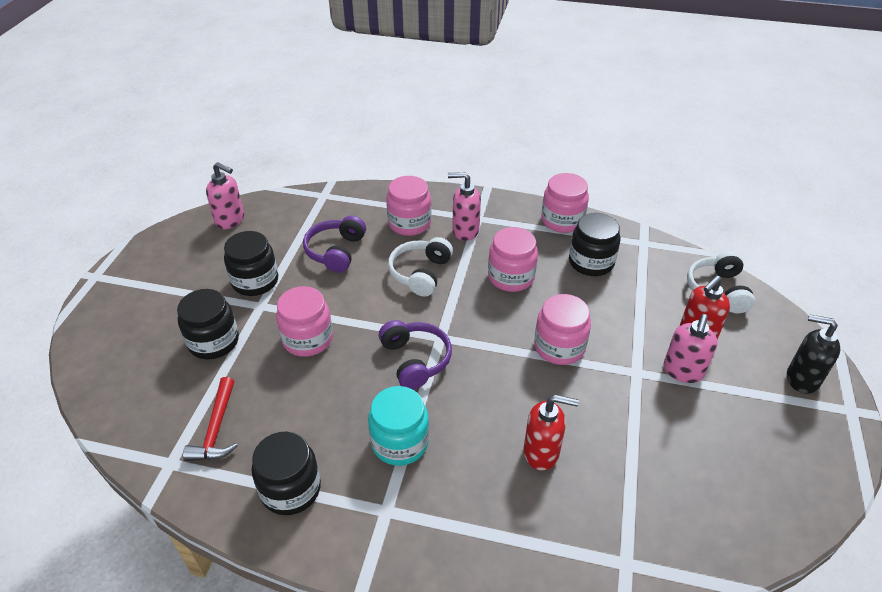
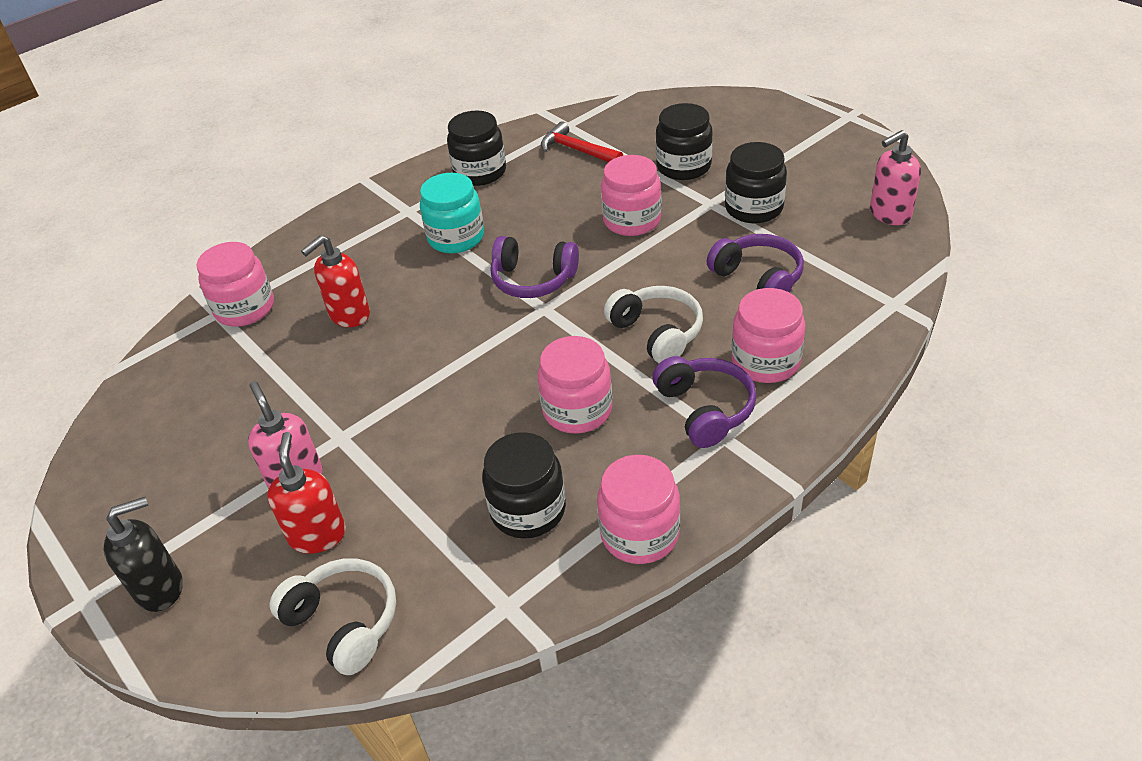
camera: 130 degrees right, 0 degrees up
pink soap dispenser [448,172,481,241] -> purple headphones [652,356,757,448]
pink jar [534,294,591,365] -> pink jar moved to [197,242,274,327]

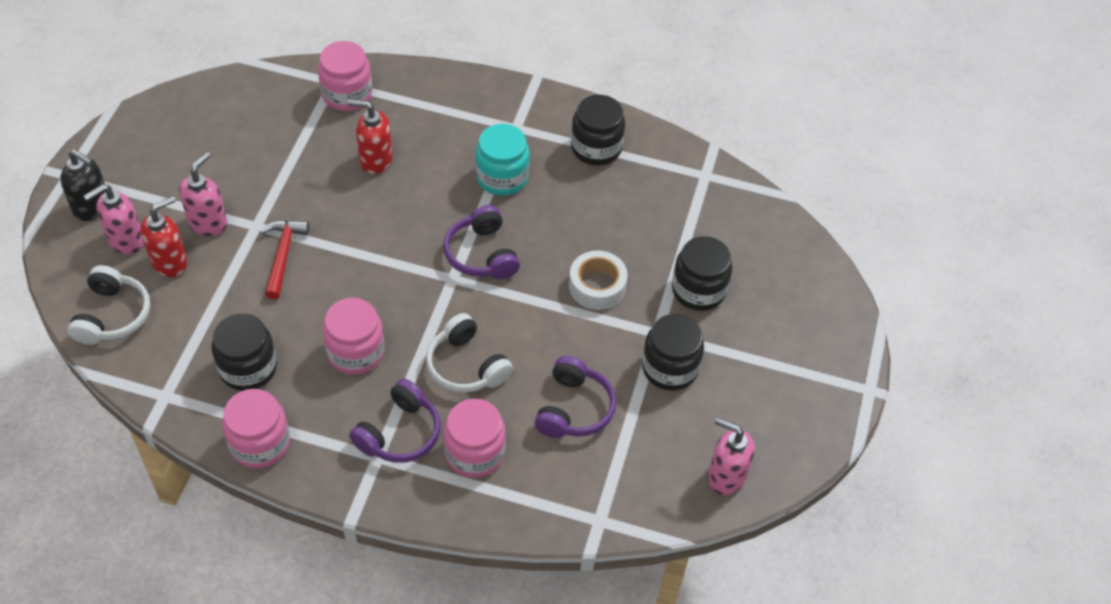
camera: 50 degrees right, 10 degrees up
red hammer [541,121,623,162] -> red hammer moved to [260,220,309,299]
pink jar [601,155,662,236] -> white tape [569,251,628,310]
white headphones [604,286,703,363] -> white headphones turned 120 degrees clockwise [426,313,513,393]
none -> pink soap dispenser [84,184,143,255]

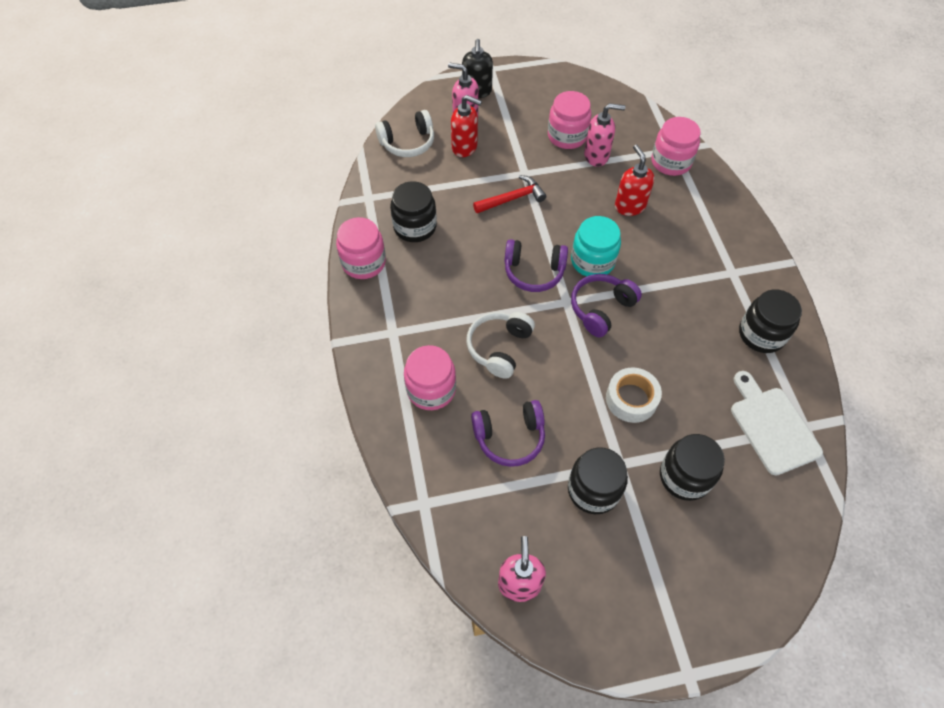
camera: 65 degrees right, 5 degrees up
pink soap dispenser [179,152,227,236] -> pink soap dispenser moved to [584,103,625,167]
pink jar [323,298,385,375] -> pink jar moved to [548,91,591,149]
purple headphones [349,379,440,463] -> purple headphones moved to [504,239,568,292]
turquoise jar [475,124,530,196] -> turquoise jar moved to [571,216,621,277]
none -> white cutting board [731,371,823,475]

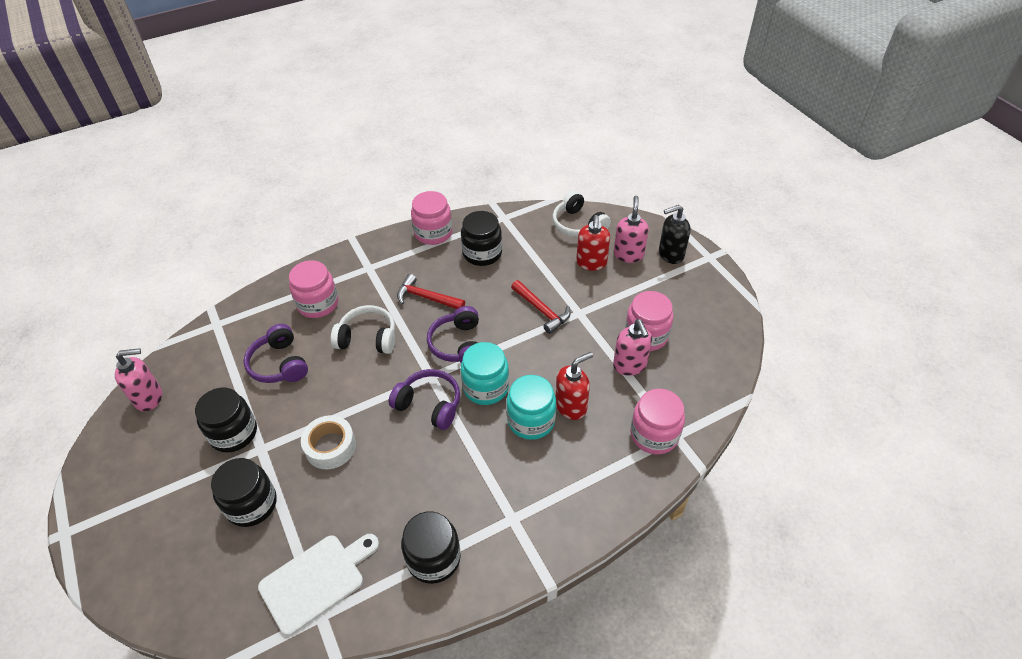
camera: 75 degrees right, 10 degrees down
none -> red hammer [397,274,465,309]
none -> turquoise jar [507,375,556,440]

